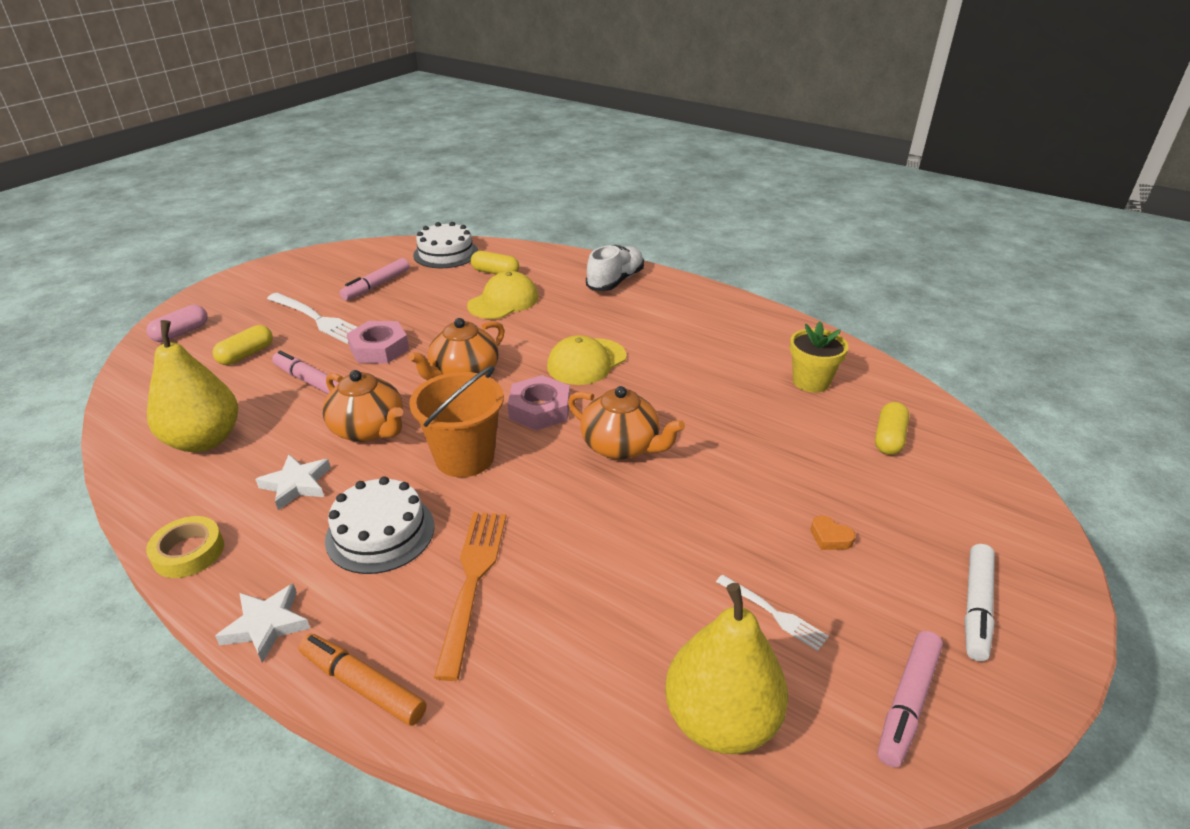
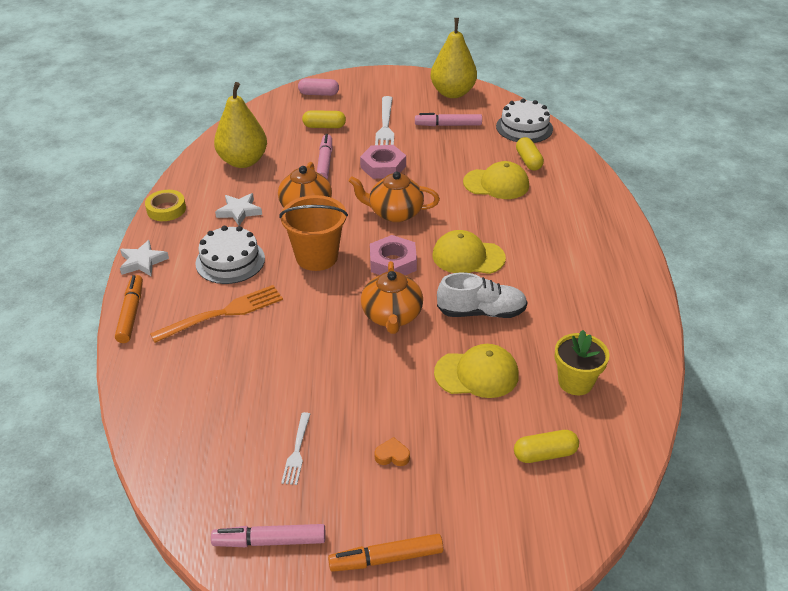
camera: 55 degrees right, 5 degrees up
white shoe [586,245,644,291] -> white shoe moved to [437,272,528,318]
yellow pear [665,583,788,754] -> yellow pear moved to [430,18,477,98]
orange heart [811,516,856,550] -> orange heart turned 90 degrees clockwise [375,437,410,466]
white marker [964,544,995,661] -> orange marker [328,534,443,572]
none -> yellow cap [434,344,519,398]

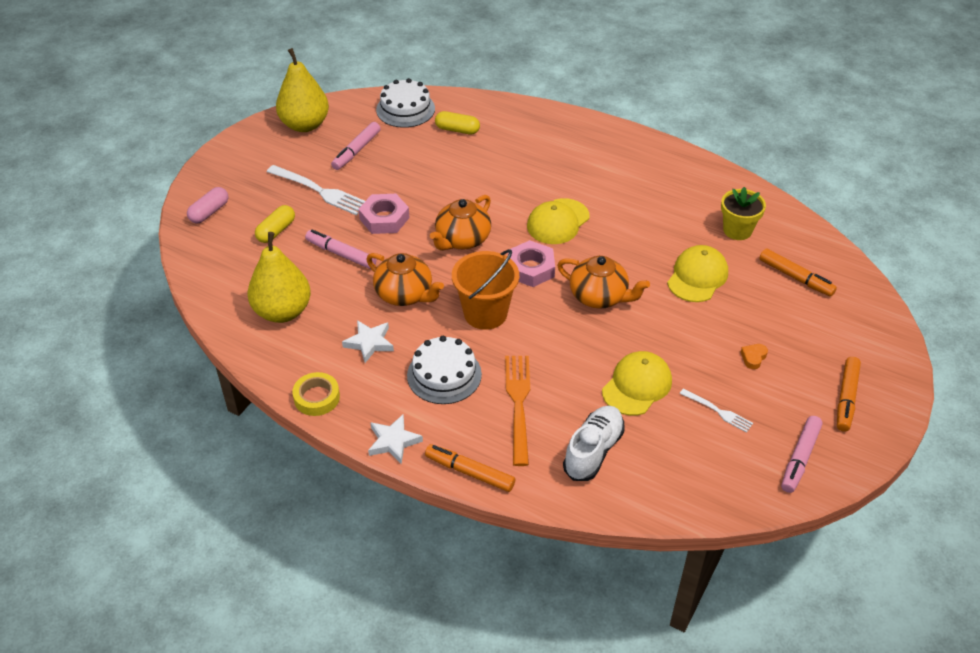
camera: 60 degrees left, 5 degrees up
white shoe [437,272,528,318] -> white shoe moved to [563,405,625,481]
yellow cap [463,161,529,199] -> yellow cap moved to [602,351,672,416]
yellow capsule [514,430,579,463] -> orange marker [759,248,837,297]

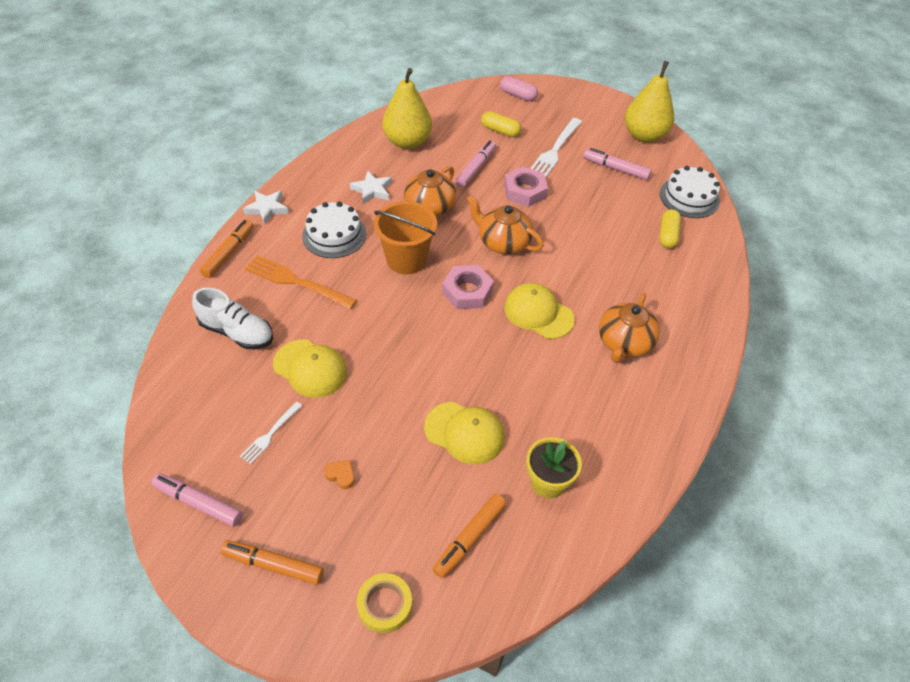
camera: 85 degrees right, 5 degrees up
yellow tape [292,372,340,416] -> yellow tape moved to [357,573,412,633]
orange fork [505,356,530,466] -> orange fork turned 150 degrees counterclockwise [245,255,357,309]
orange teapot [557,256,650,308] -> orange teapot moved to [599,293,660,363]

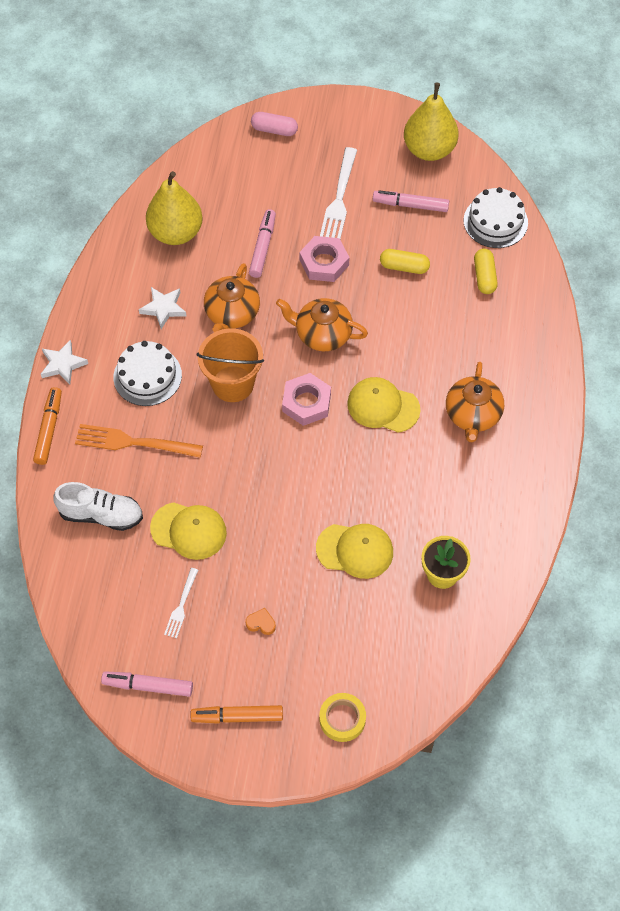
camera: 15 degrees left, 10 degrees up
orange marker [433,494,506,578] -> none
yellow capsule [481,111,521,137] -> yellow capsule moved to [380,249,430,274]

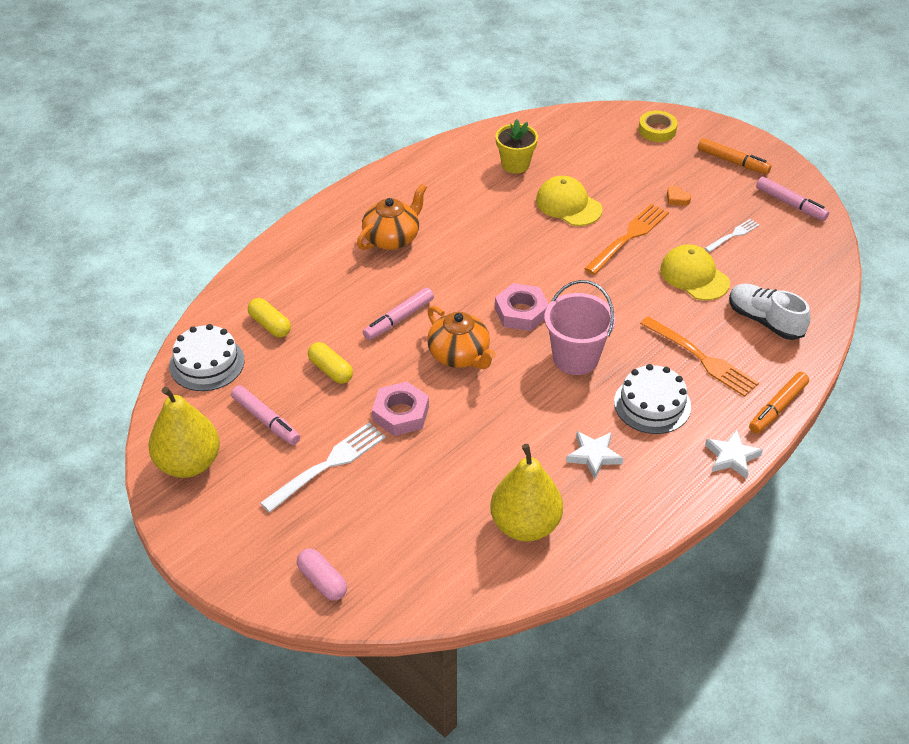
camera: 145 degrees left, 15 degrees down
orange bucket [197,328,264,402] -> pink bucket [544,280,615,375]
orange teapot [204,263,260,332] -> none
pink marker [249,209,276,278] -> pink marker moved to [363,288,434,340]
yellow cap [347,377,420,433] -> none
yellow capsule [474,248,497,294] -> yellow capsule turned 75 degrees counterclockwise [248,298,291,338]
none -> orange fork [584,204,669,275]

